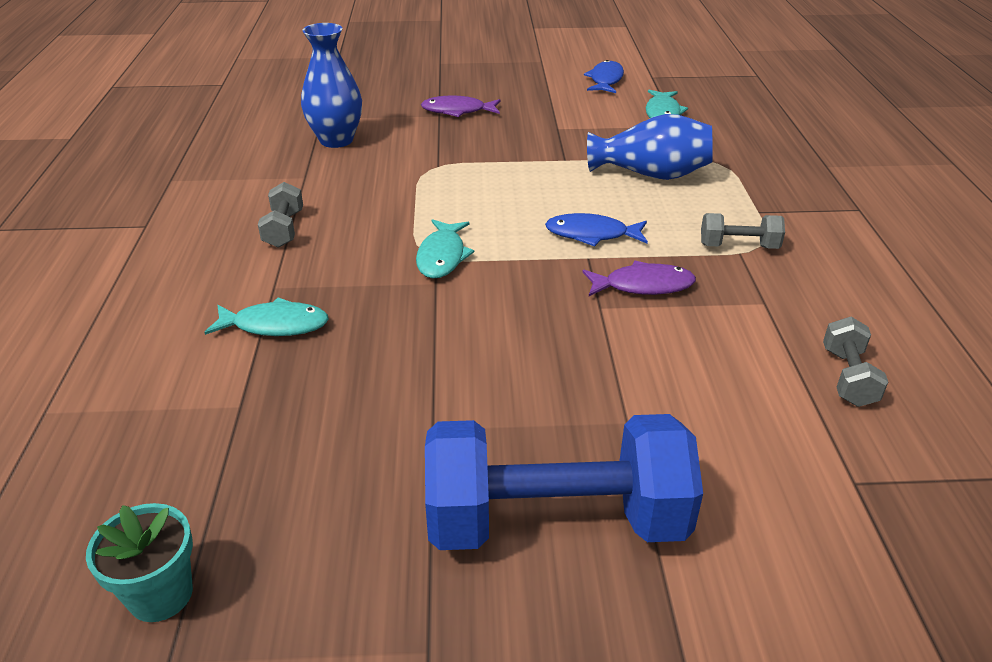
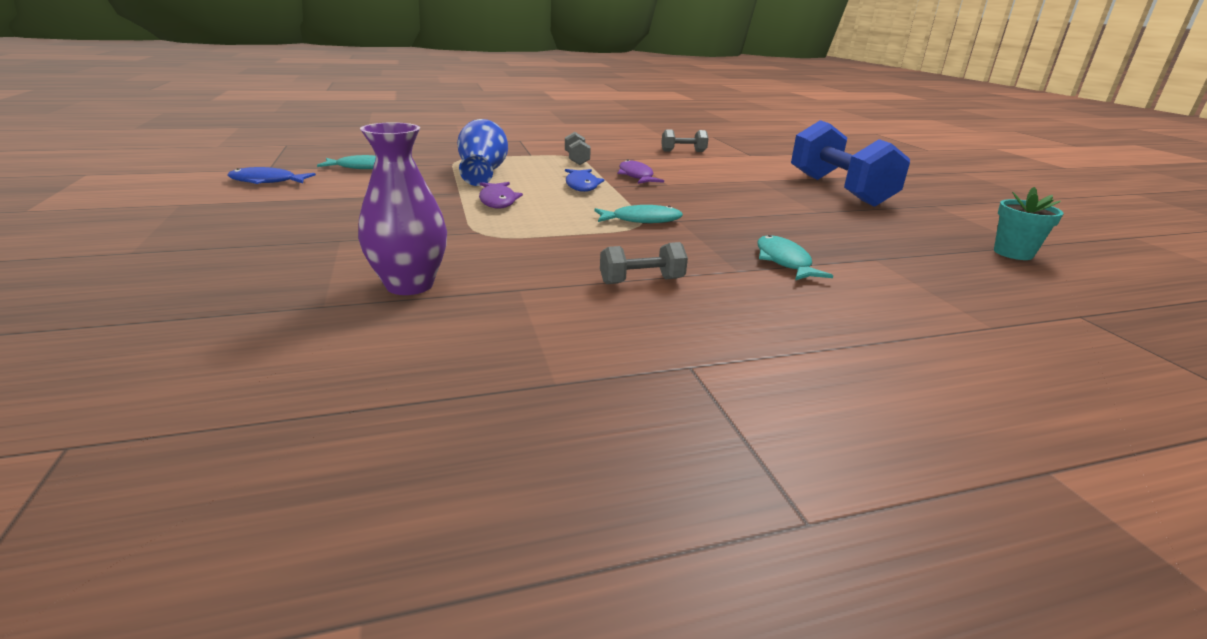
camera: 105 degrees left, 10 degrees down
blue vase [301,23,362,148] -> purple vase [358,122,447,295]
purple fish [421,95,500,117] -> purple fish moved to [479,182,523,209]

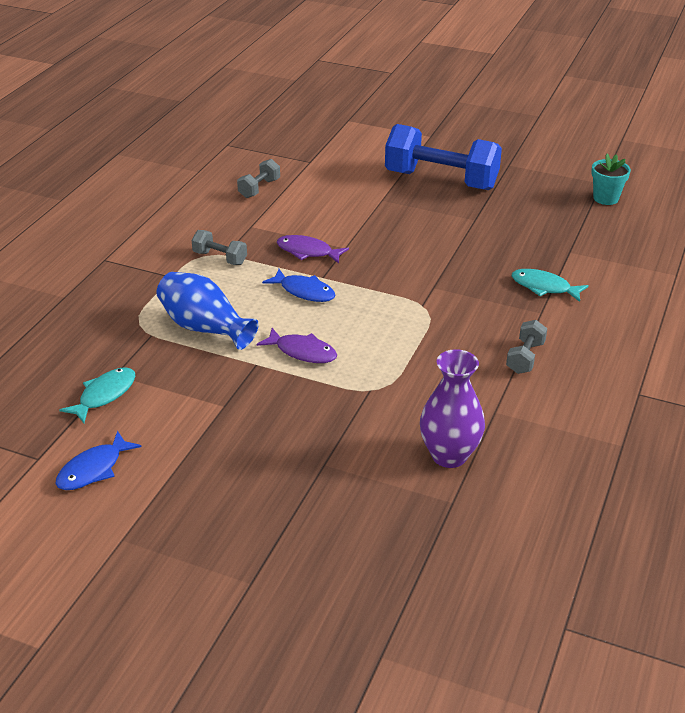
camera: 50 degrees left, 10 degrees up
turquoise fish [594,205,683,223] -> none

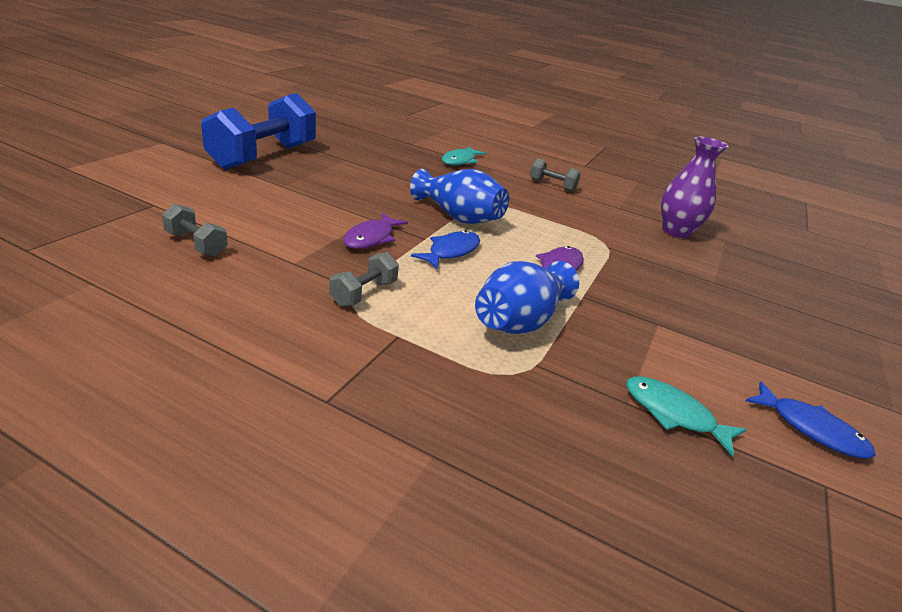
camera: 90 degrees left, 5 degrees down
turquoise flower pot [591,154,631,205] -> none
none -> blue vase [410,169,509,224]

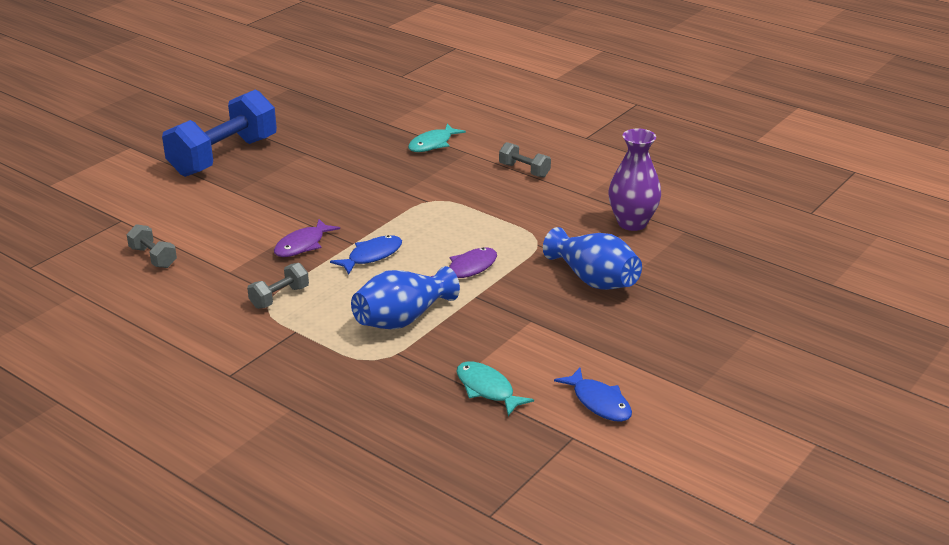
camera: 15 degrees right, 0 degrees up
blue vase [410,169,509,224] -> blue vase moved to [543,227,642,290]

